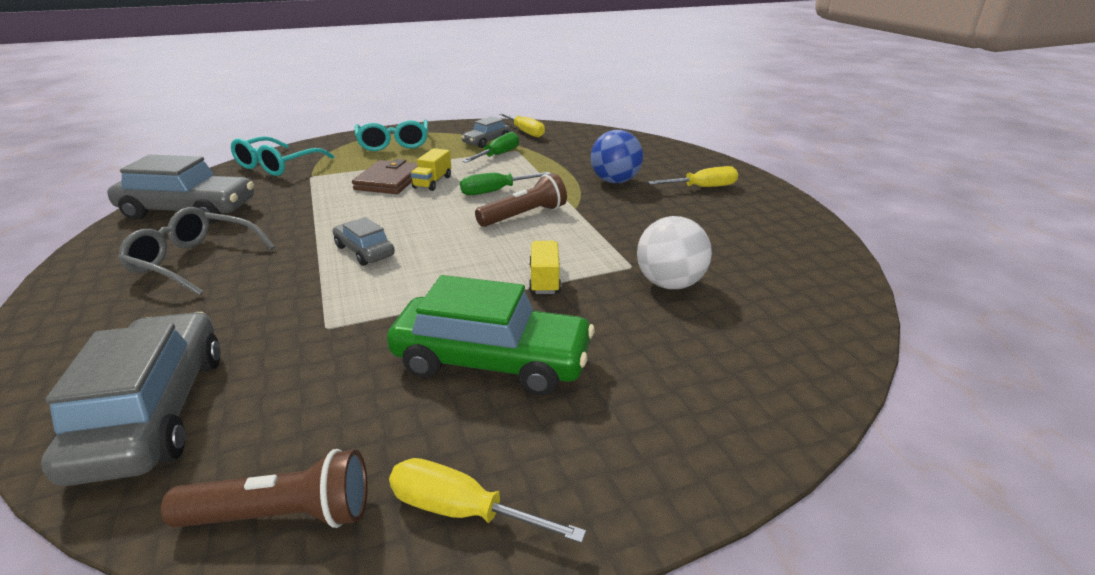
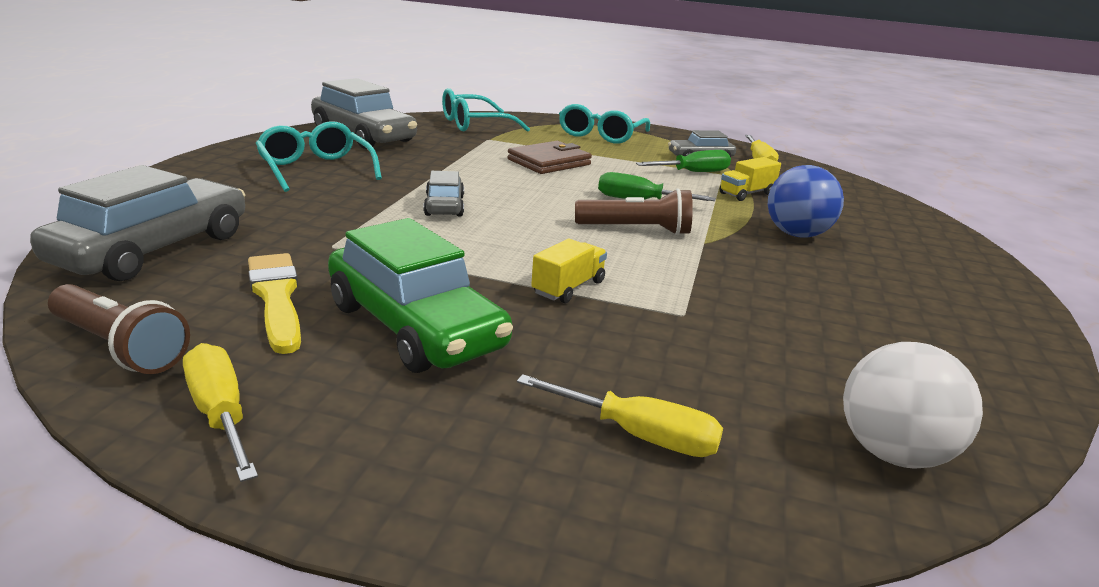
camera: 35 degrees right, 5 degrees down
grey glasses [118,207,275,296] -> turquoise glasses [256,121,382,192]
yellow truck [410,148,451,191] -> yellow truck moved to [720,157,781,201]
white ball [637,216,712,289] -> white ball moved to [843,342,983,468]
yellow screwdriver [648,166,738,187] -> yellow screwdriver moved to [517,374,723,457]
none -> yellow brush [248,253,301,354]

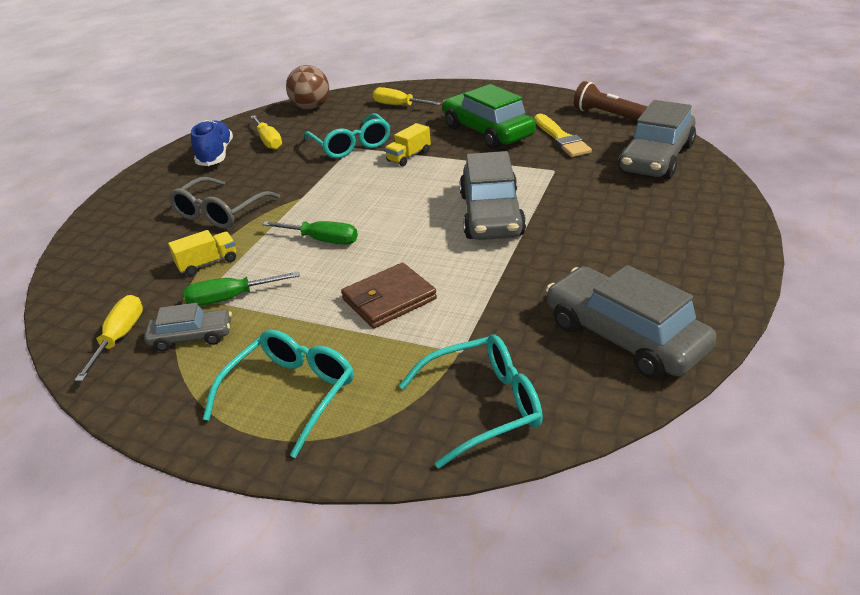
camera: 170 degrees left, 10 degrees up
yellow screwdriver [183,343,258,482] -> yellow screwdriver moved to [250,115,282,150]
turquoise glasses [256,121,382,192] -> turquoise glasses moved to [304,113,390,158]
grey car [423,171,464,217] -> grey car [459,151,526,240], size x1.87
brown flashlight [575,188,693,235] -> none
blue ball [768,165,844,238] -> grey glasses [169,177,280,229]
white ball [843,342,983,468] -> brown ball [286,65,329,110]
none -> blue shoe [191,120,233,166]

